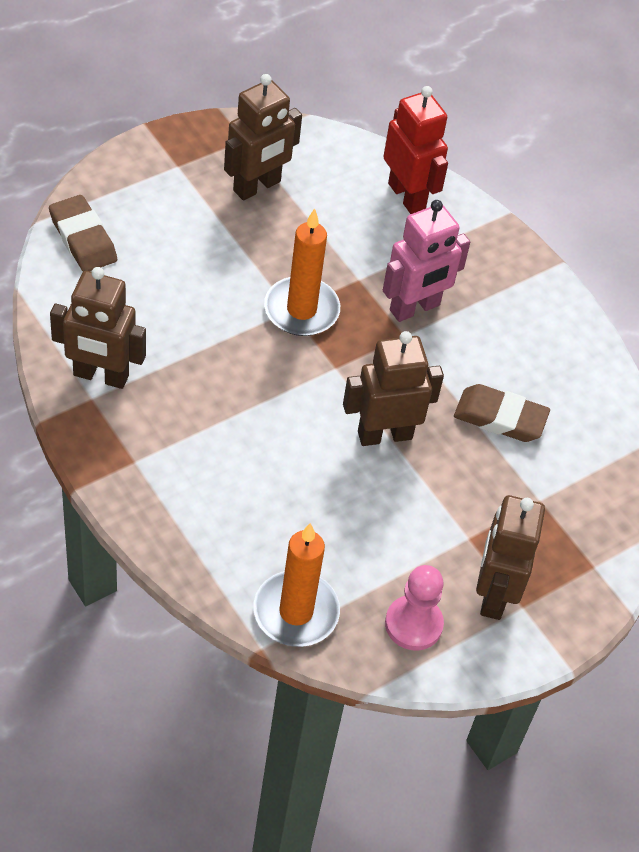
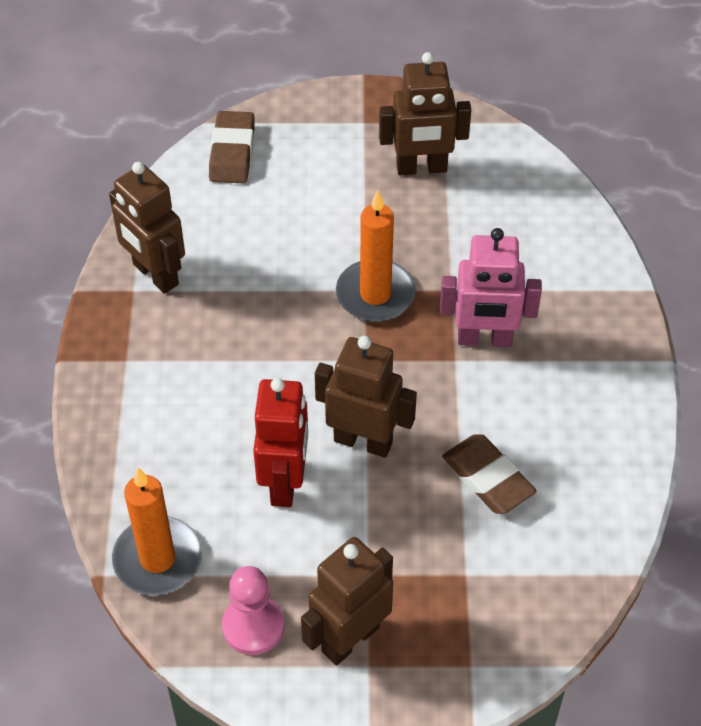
camera: 40 degrees right, 0 degrees up
red robot [383,86,448,214] -> red robot moved to [253,378,308,507]

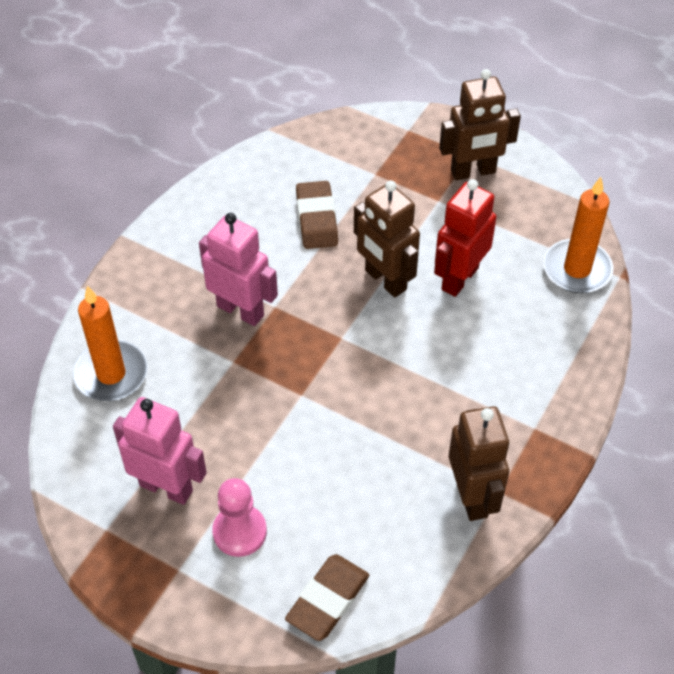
camera: 150 degrees left, 0 degrees up
pink pawn [222,566,284,655] -> pink pawn moved to [212,478,267,557]
orange candle [336,190,416,322] -> orange candle moved to [73,285,147,401]
brown robot [379,52,471,175] -> pink robot [113,397,207,505]

